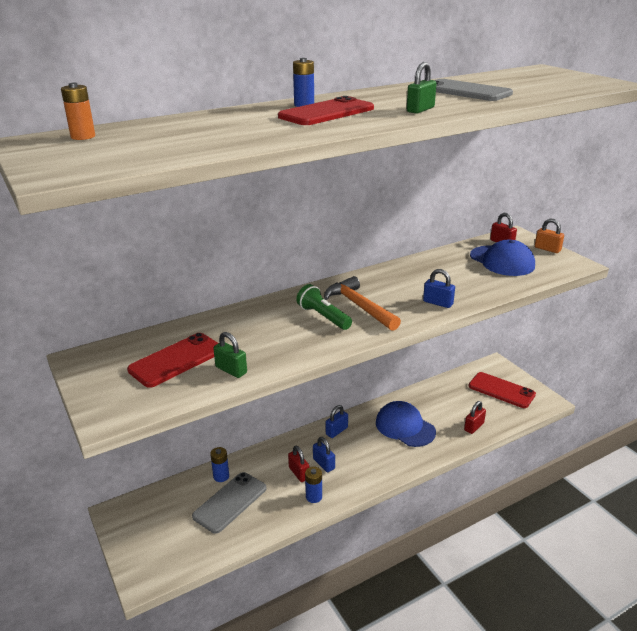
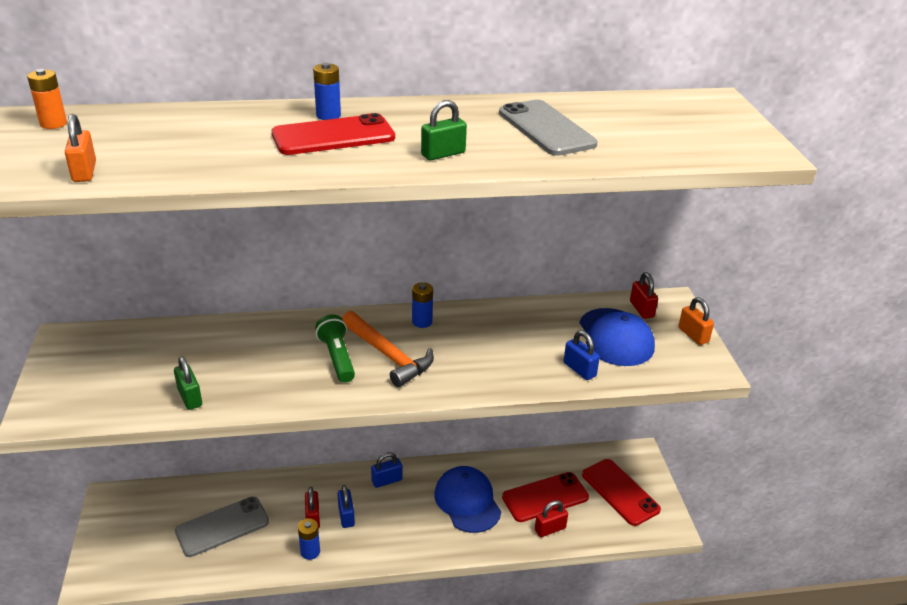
camera: 20 degrees right, 5 degrees up
red phone [127,333,218,388] -> red phone moved to [502,472,589,522]
blue battery [210,447,229,482] -> blue battery moved to [412,282,433,328]
orange hammer [324,276,401,331] -> orange hammer turned 150 degrees clockwise [342,311,434,387]
blue padlock [423,269,455,308] -> blue padlock moved to [564,330,600,380]
none -> orange padlock [65,114,96,182]

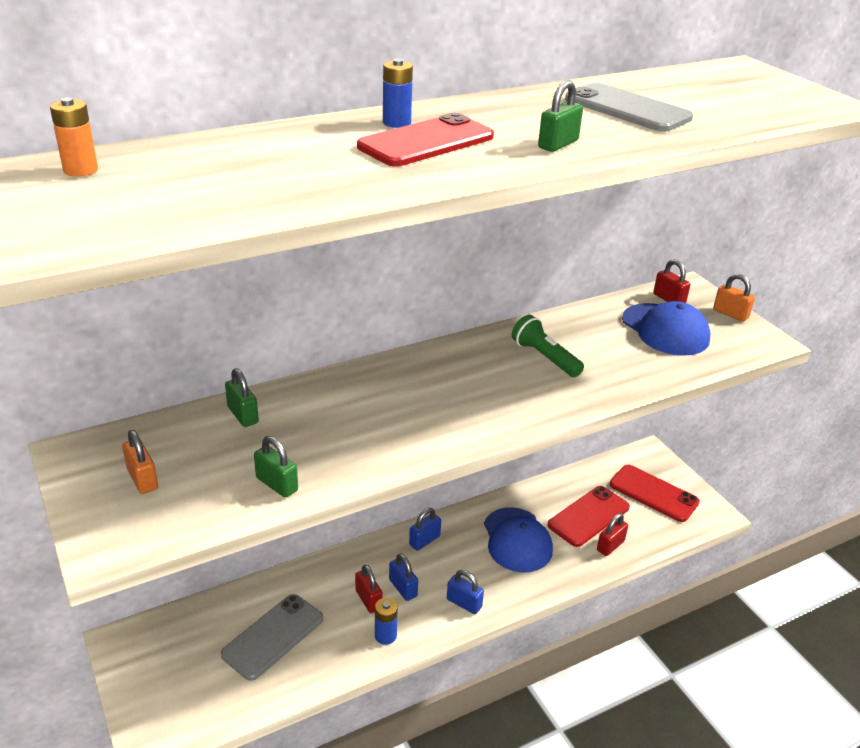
camera: 20 degrees left, 0 degrees up
orange padlock [65,114,96,182] -> orange padlock moved to [122,430,158,494]
green flashlight [315,314,355,383] -> green flashlight moved to [512,315,584,377]
orange hammer [342,311,434,387] -> none
blue battery [412,282,433,328] -> none
blue cap [434,466,501,533] -> blue cap turned 150 degrees counterclockwise [484,507,553,572]
blue padlock [564,330,600,380] -> blue padlock moved to [447,570,484,614]
none -> green padlock [225,368,259,427]

